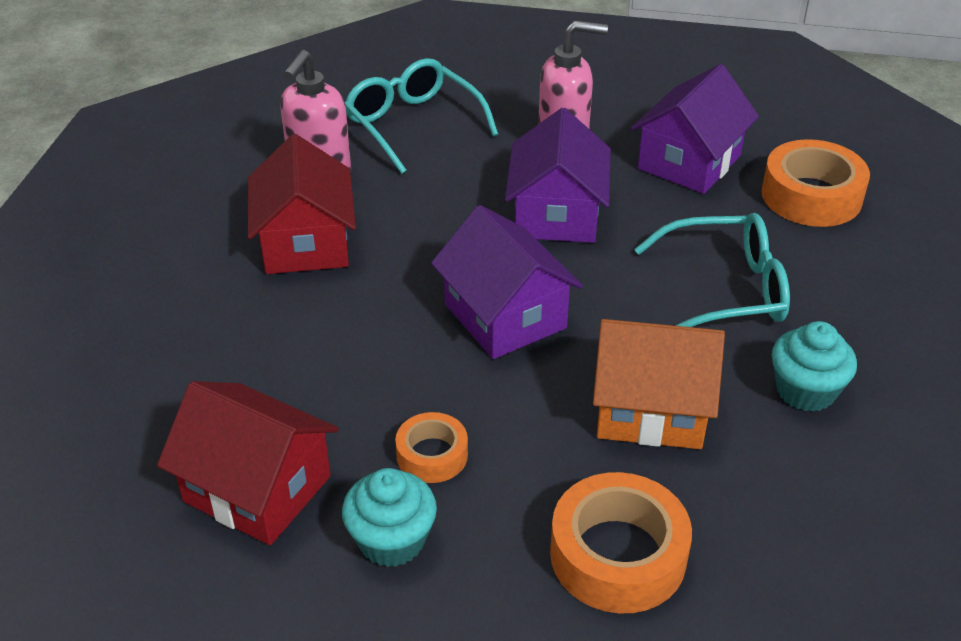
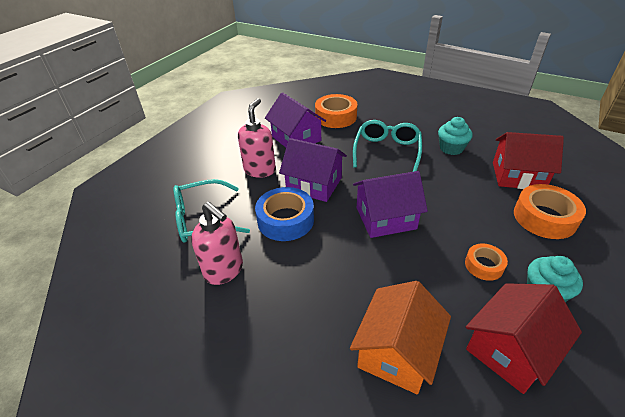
camera: 70 degrees left, 0 degrees up
red house [248,134,356,274] -> red house moved to [493,132,564,189]
orange house [593,319,725,449] -> orange house moved to [350,281,451,394]
none -> blue tape [255,187,314,241]

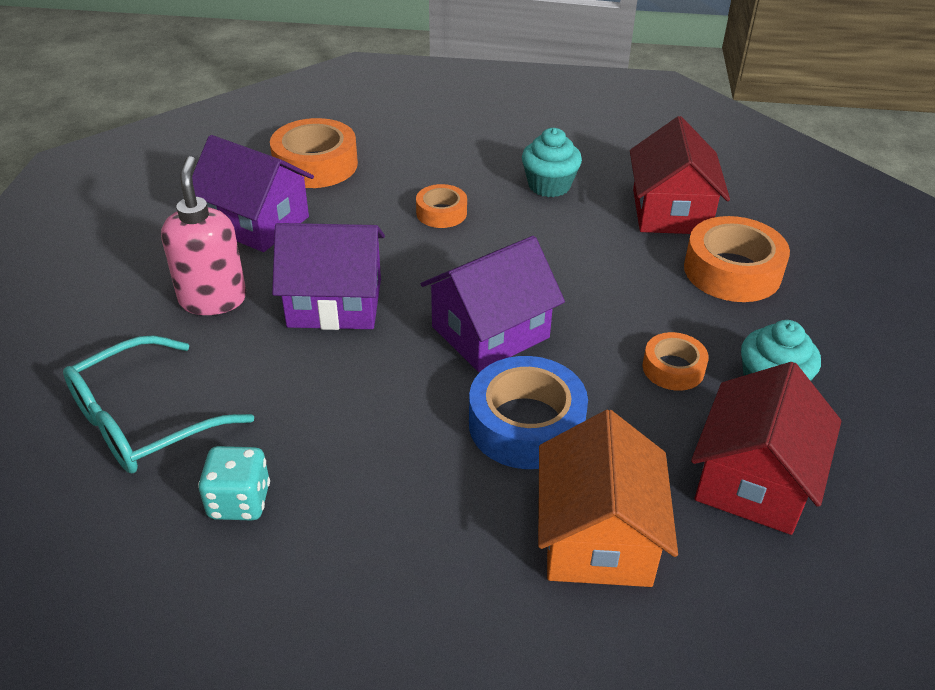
camera: 25 degrees left, 0 degrees up
pink soap dispenser [191,202,243,285] -> turquoise dice [198,446,270,520]
blue tape [255,187,314,241] -> blue tape moved to [469,356,588,469]
turquoise glasses [353,120,422,172] -> orange tape [416,184,467,228]
red house [493,132,564,189] -> red house turned 75 degrees counterclockwise [630,116,730,234]

